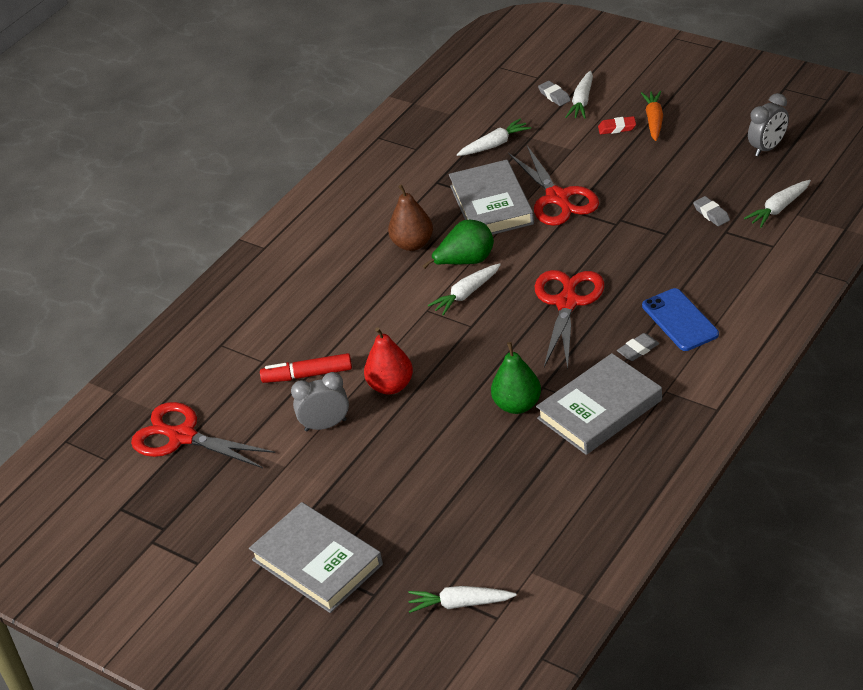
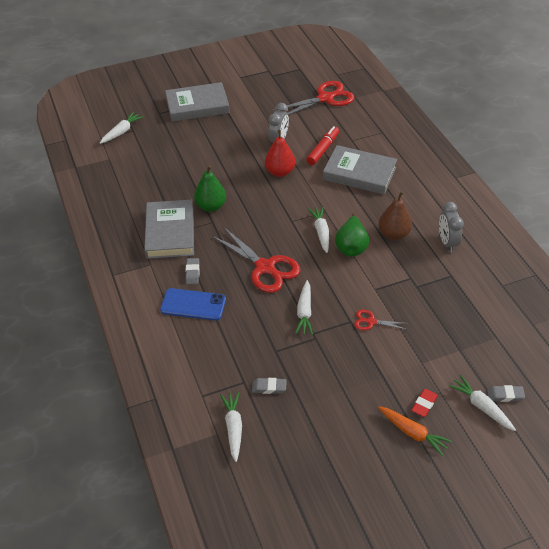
camera: 120 degrees right, 5 degrees up
grey book [449,160,534,235] -> grey book moved to [323,145,397,194]
white carrot [457,119,531,156] -> white carrot moved to [295,280,313,335]
red scissors [509,146,599,226] -> red scissors [354,310,408,330], size x0.48
grey clock [748,93,789,156] -> grey clock moved to [439,202,464,252]

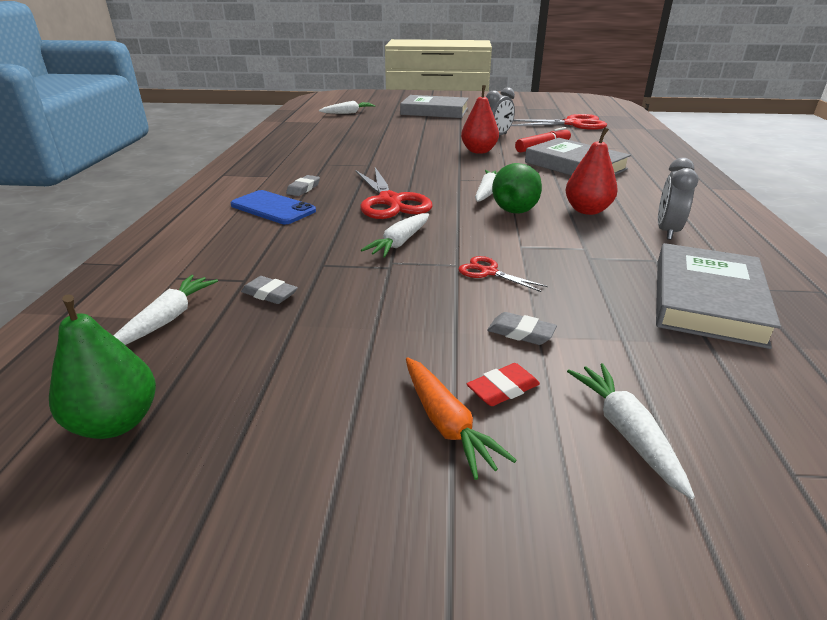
camera: 25 degrees right, 15 degrees down
grey book [144,200,194,259] -> grey book moved to [656,243,781,349]
green pear [194,165,226,212] -> green pear moved to [49,294,156,439]
brown pear [379,192,412,240] -> red pear [565,127,618,215]
grey eraser [487,385,525,402] -> grey eraser moved to [487,312,557,345]

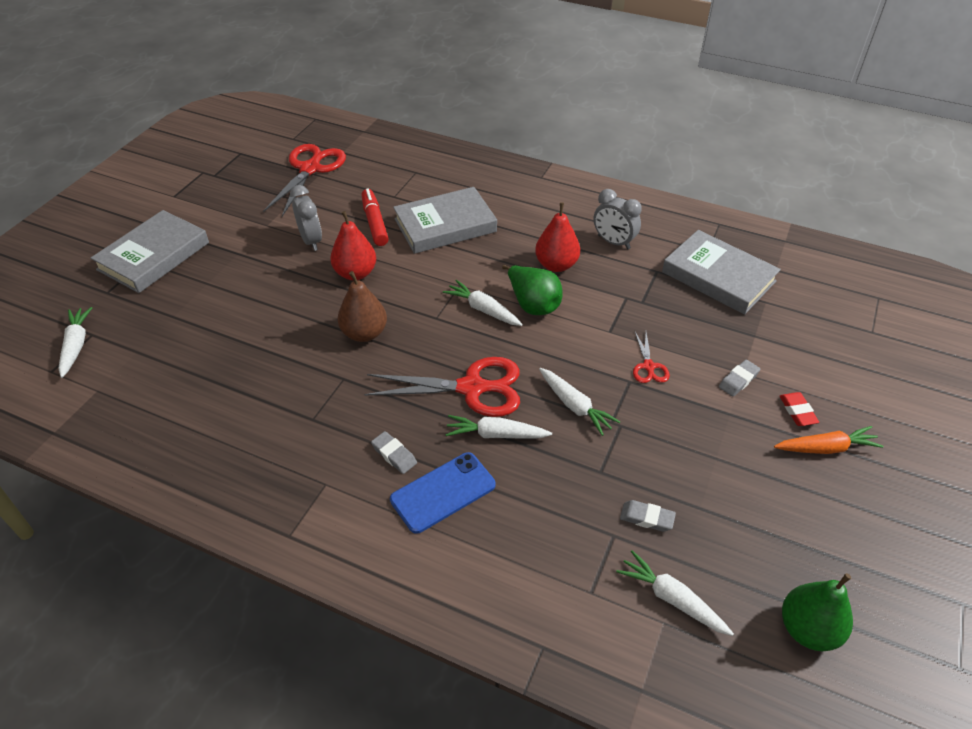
camera: 70 degrees left, 15 degrees up
grey eraser [241,276,298,304] -> grey eraser turned 60 degrees clockwise [620,500,676,532]
red scissors [458,256,548,292] -> red scissors turned 60 degrees counterclockwise [633,332,670,383]
white carrot [567,363,695,499] -> white carrot moved to [445,415,552,439]
none -> brown pear [337,271,387,342]

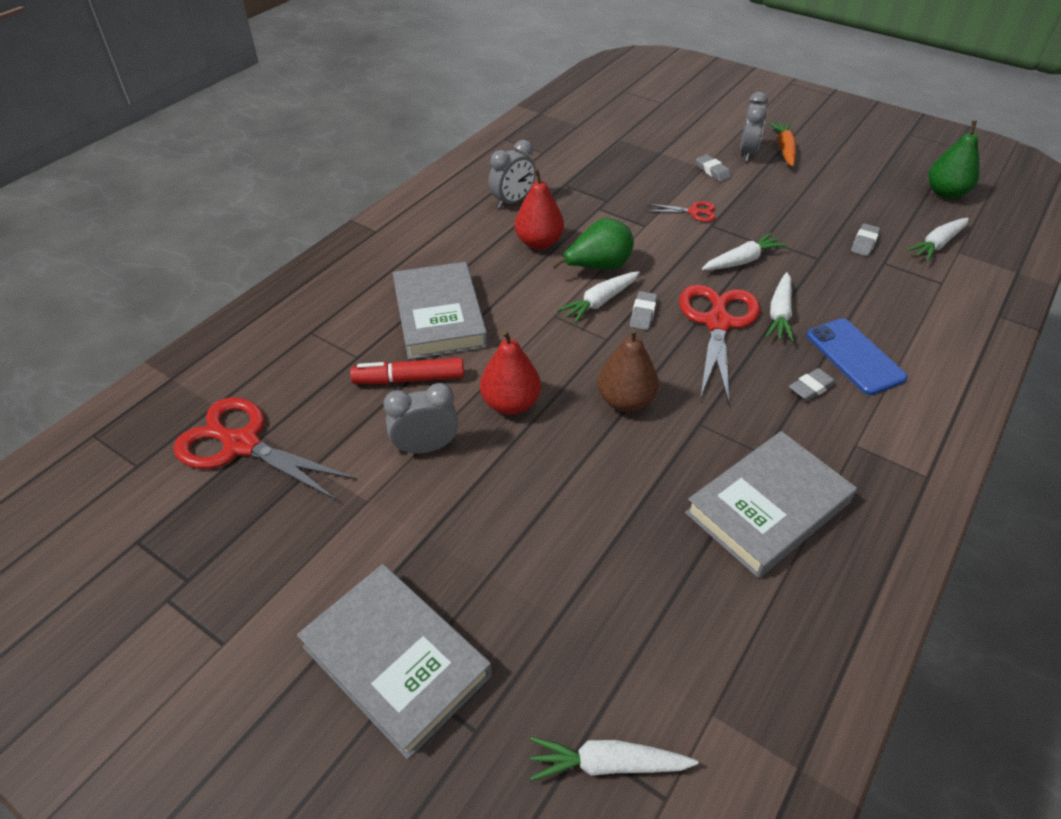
camera: 80 degrees left, 0 degrees up
grey book [662,230,781,315] -> grey book moved to [685,431,857,578]
red eraser [780,392,819,426] -> grey clock [740,92,768,161]
none -> grey eraser [630,291,657,330]

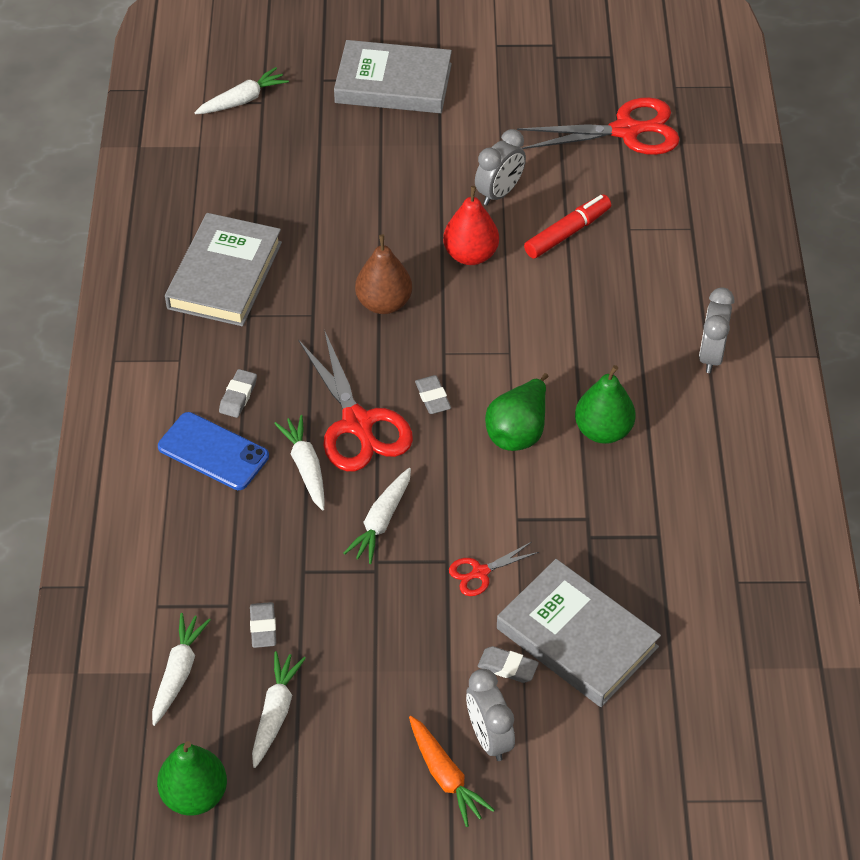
camera: 145 degrees right, 5 degrees up
grey book [393,262,488,360] -> grey book moved to [497,559,661,707]
grey clock [488,140,536,209] -> grey clock moved to [699,287,734,373]
red pear [515,169,564,250] -> green pear [575,365,636,444]
white carrot [557,271,640,324] -> white carrot moved to [252,651,306,768]

